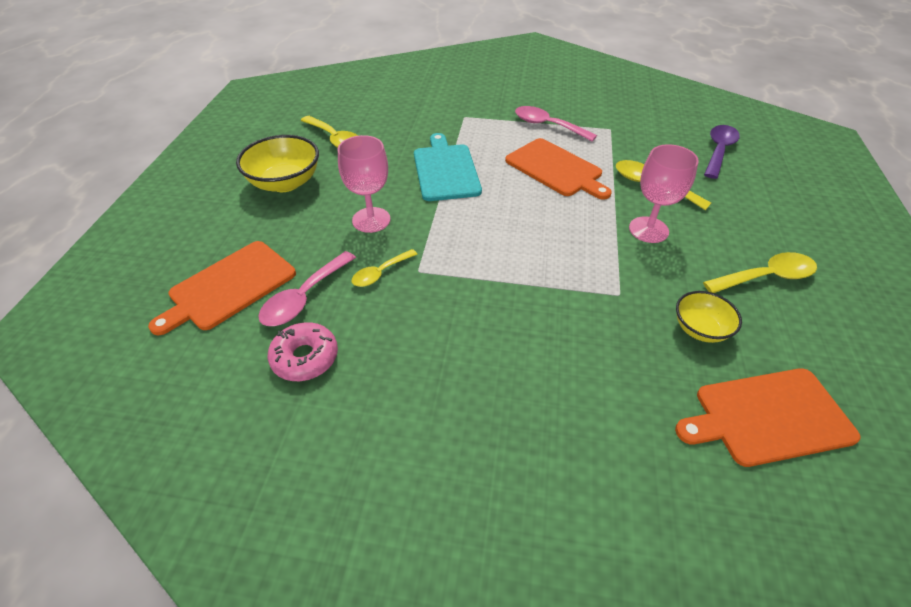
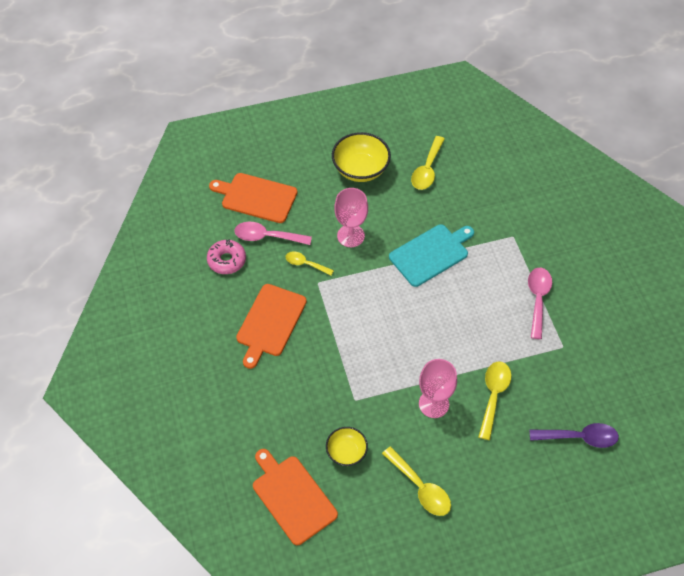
camera: 65 degrees right, 10 degrees up
orange cutting board [505,138,612,200] -> orange cutting board moved to [236,284,307,369]

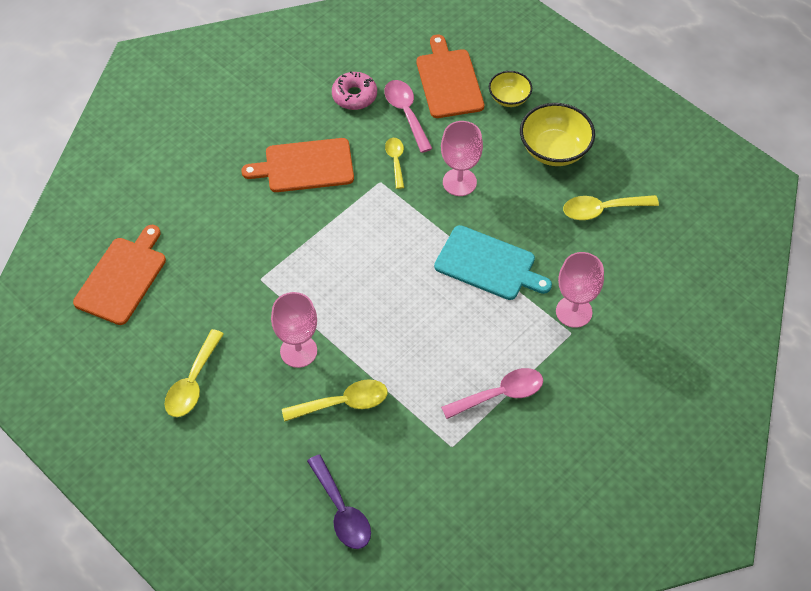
camera: 60 degrees right, 0 degrees up
yellow bowl [326,427,368,466] -> yellow bowl moved to [489,71,532,107]
none -> pink goblet [556,252,604,328]

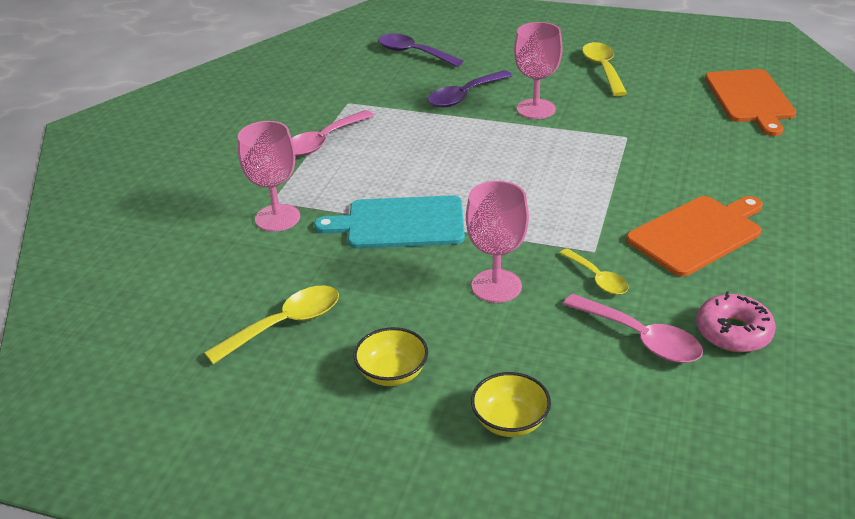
camera: 155 degrees right, 20 degrees down
yellow spoon [282,379,388,422] -> purple spoon [428,70,513,108]
orange cutting board [416,35,484,118] -> none
yellow bowl [520,103,595,166] -> yellow bowl [353,327,428,386], size x0.60

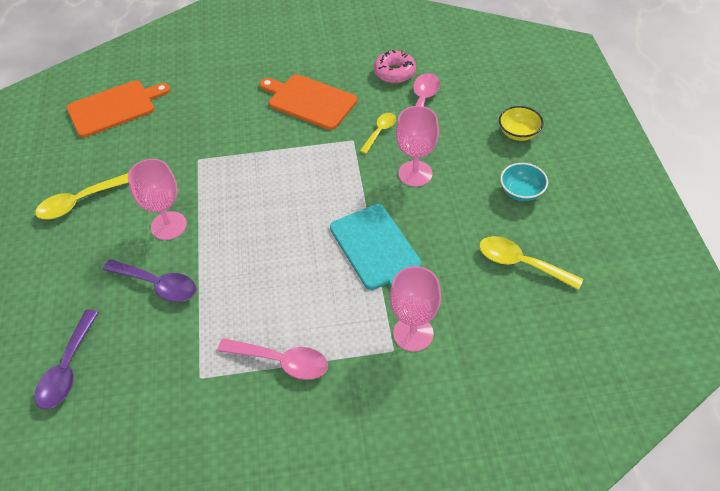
camera: 115 degrees left, 15 degrees up
yellow bowl [353,327,428,386] -> turquoise bowl [500,163,548,201]

